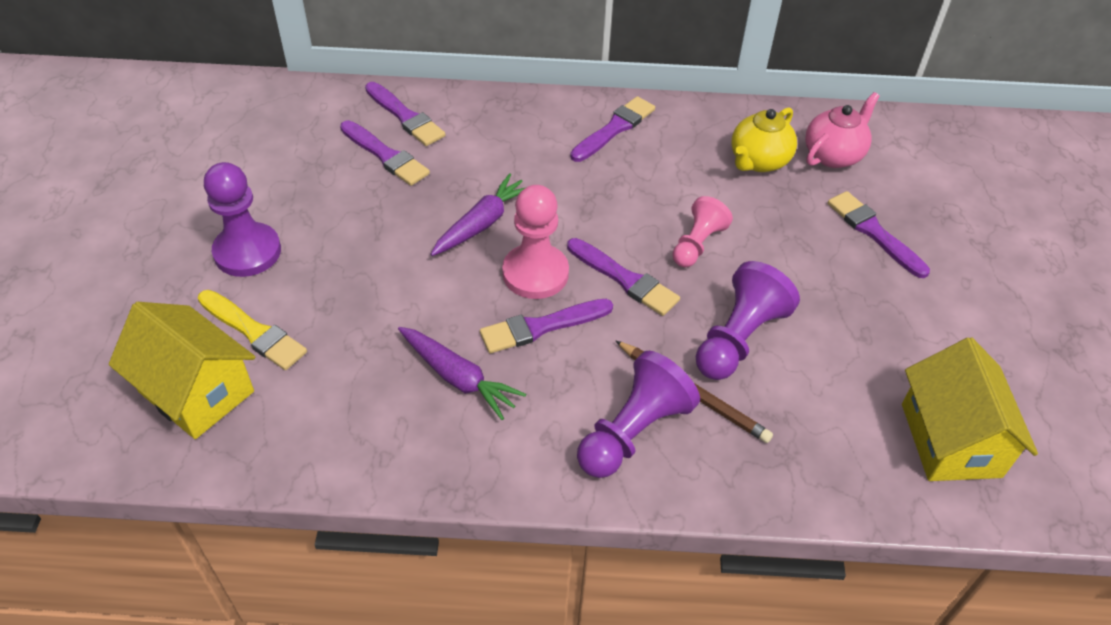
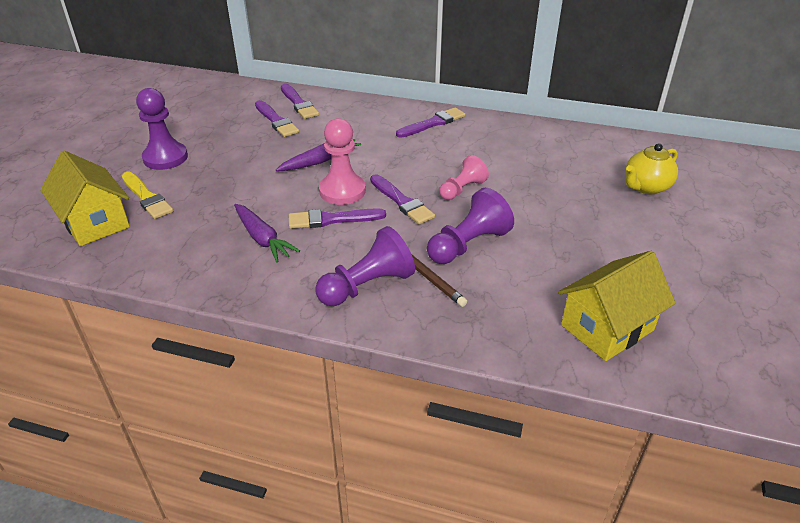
camera: 15 degrees right, 10 degrees down
yellow teapot [732,107,797,172] -> yellow teapot moved to [625,143,678,194]
pink teapot [805,92,880,168] -> none
purple brush [828,191,930,278] -> none
yellow house [902,337,1038,481] -> yellow house turned 45 degrees clockwise [558,251,675,361]

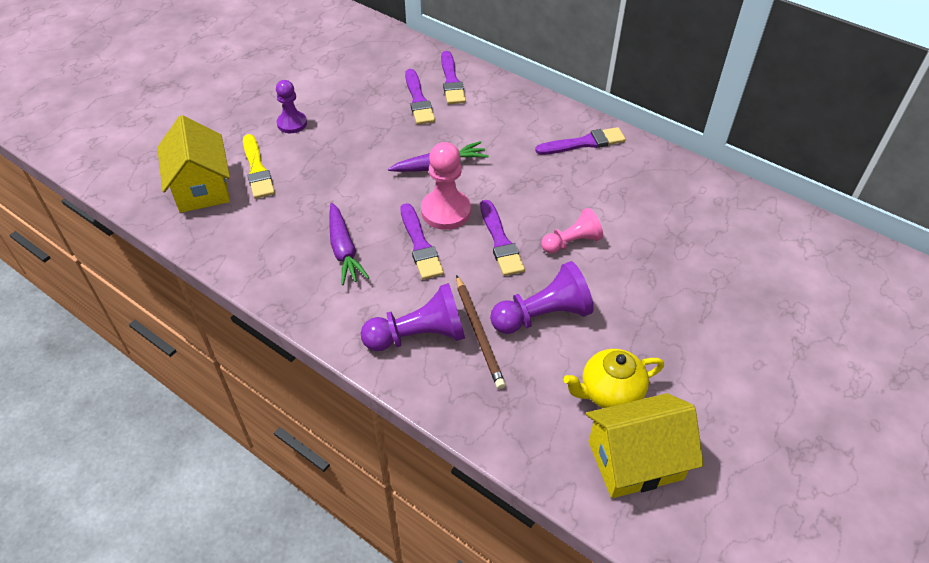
camera: 20 degrees right, 10 degrees up
purple pawn [136,88,188,170] -> purple pawn [276,80,307,133], size x0.66
purple brush [289,208,386,229] -> purple brush turned 120 degrees counterclockwise [401,203,444,280]
yellow teapot [625,143,678,194] -> yellow teapot moved to [564,349,664,408]

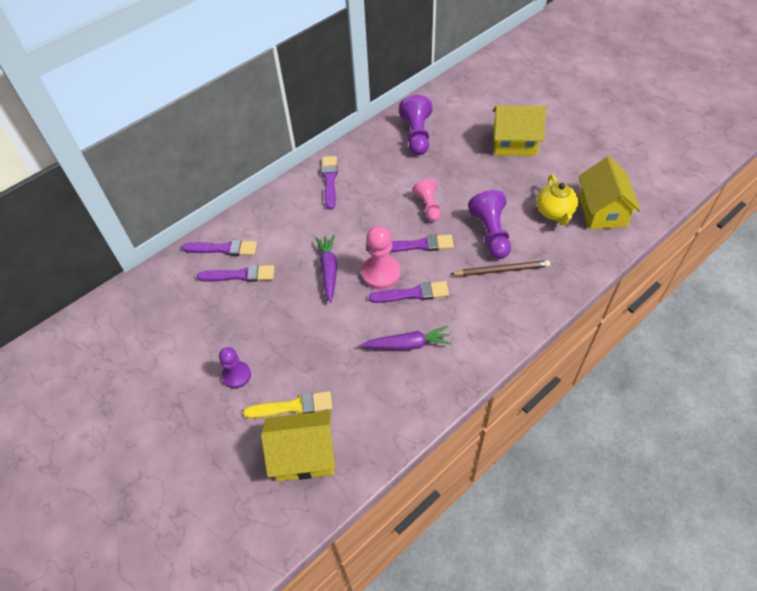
camera: 75 degrees left, 5 degrees up
purple pawn [361,283,465,351] -> purple pawn moved to [399,95,432,155]
none -> yellow house [493,106,546,156]

